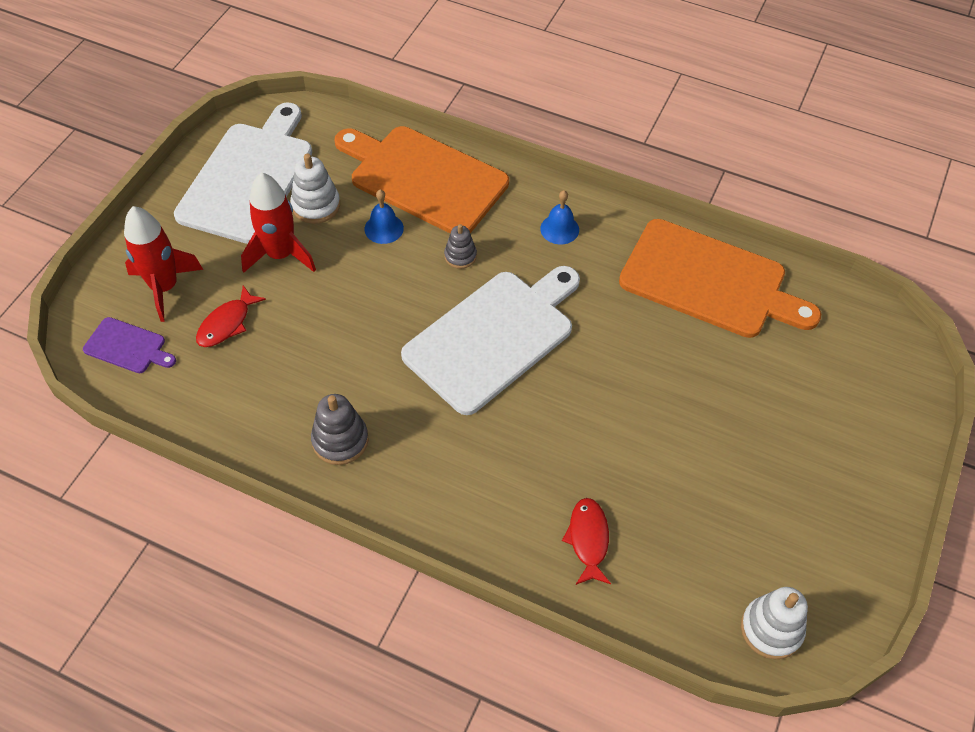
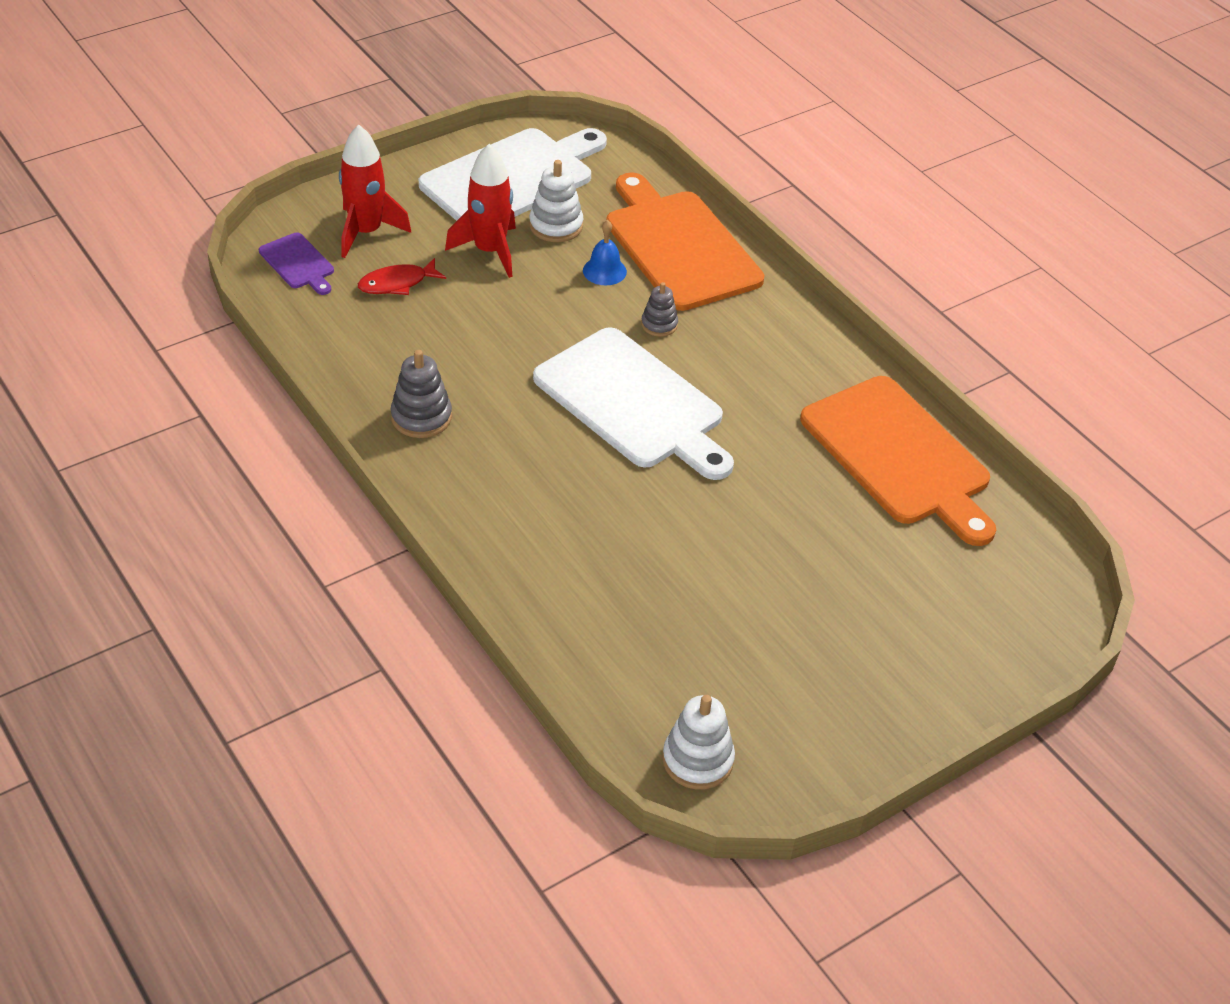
camera: 30 degrees right, 10 degrees down
white cutting board [401,266,580,415] -> white cutting board turned 60 degrees clockwise [533,327,734,480]
blue bell [540,190,579,244] -> none
red fish [562,498,611,585] -> none

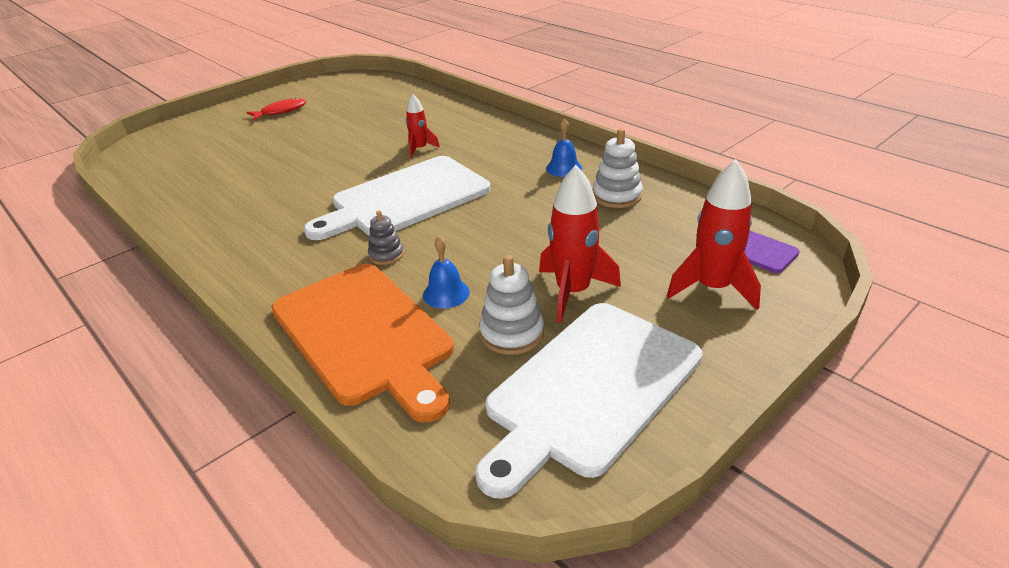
camera: 175 degrees right, 10 degrees down
red fish [358,258,446,295] -> red fish moved to [247,98,306,120]
grey stacking toy [391,350,452,438] -> blue bell [546,118,582,177]
white cutting board [533,327,734,480] -> white cutting board turned 75 degrees counterclockwise [304,156,491,240]
white stacking toy [662,695,735,789] -> white stacking toy moved to [593,129,643,208]
orange cutting board [800,376,996,546] -> none
none -> red rocket [406,94,440,158]

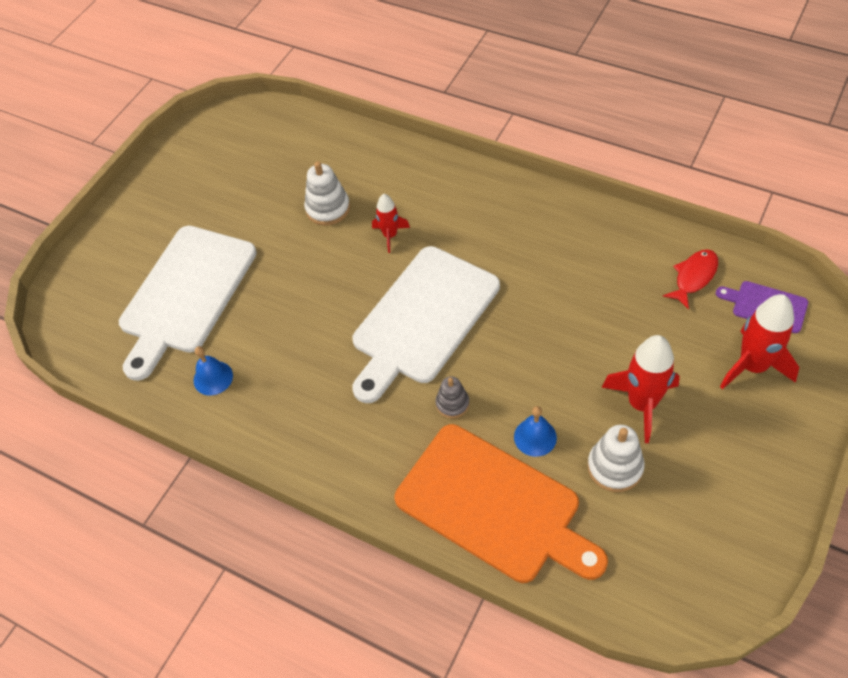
camera: 15 degrees left, 20 degrees up
red fish [247,98,306,120] -> red fish moved to [663,249,718,310]
white cutting board [475,303,703,499] -> white cutting board moved to [119,226,257,381]
blue bell [546,118,582,177] -> blue bell moved to [194,346,233,395]
white stacking toy [593,129,643,208] -> white stacking toy moved to [304,161,350,226]

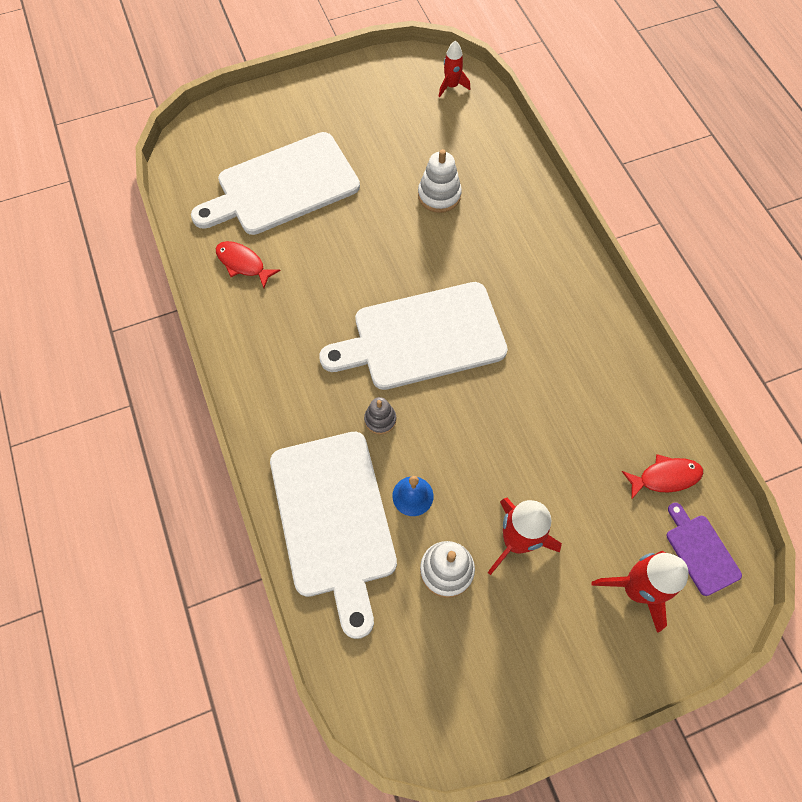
camera: 35 degrees right, 10 degrees up
blue bell [194,346,233,395] -> red fish [216,241,281,288]
red rocket [372,194,410,253] -> red rocket moved to [439,40,470,97]
orange cutting board [395,424,608,583] -> white cutting board [270,432,397,639]

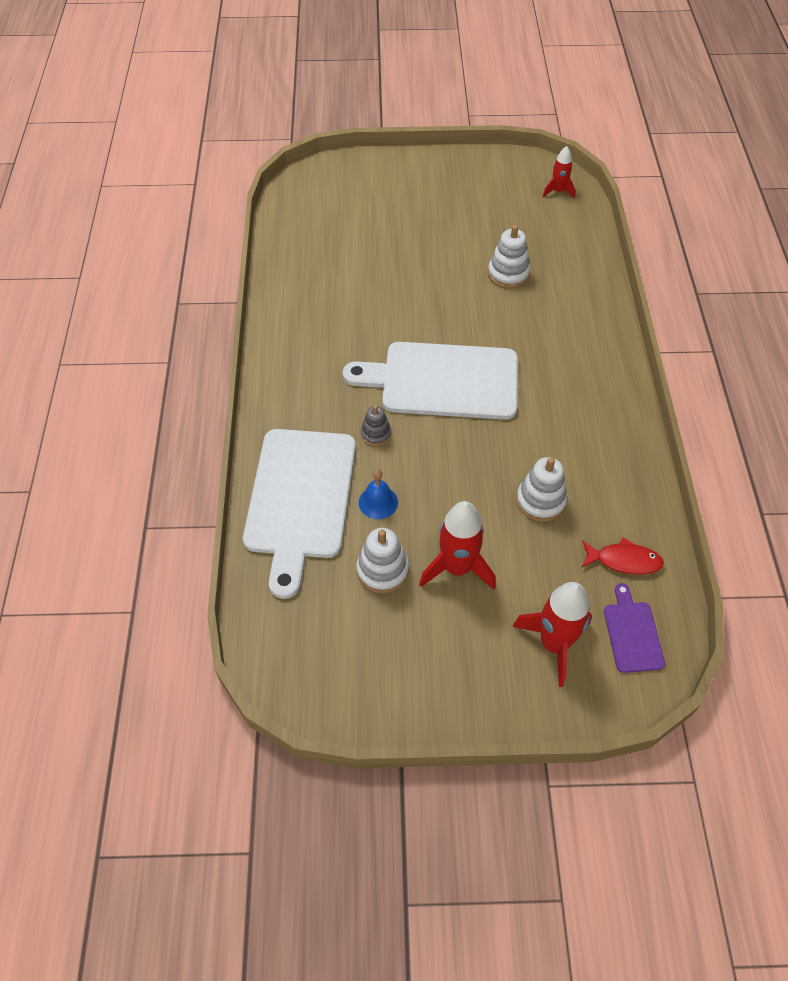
camera: 20 degrees right, 10 degrees down
white cutting board [191,132,360,235] -> none
red fish [216,241,281,288] -> none
none -> white stacking toy [516,457,567,522]

